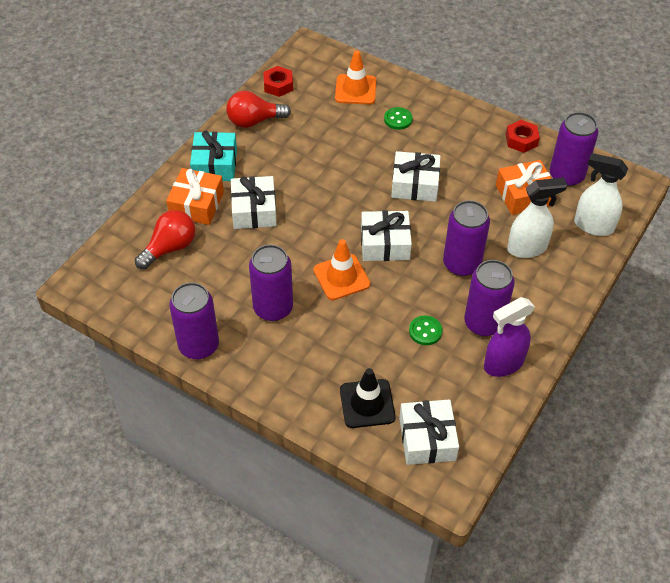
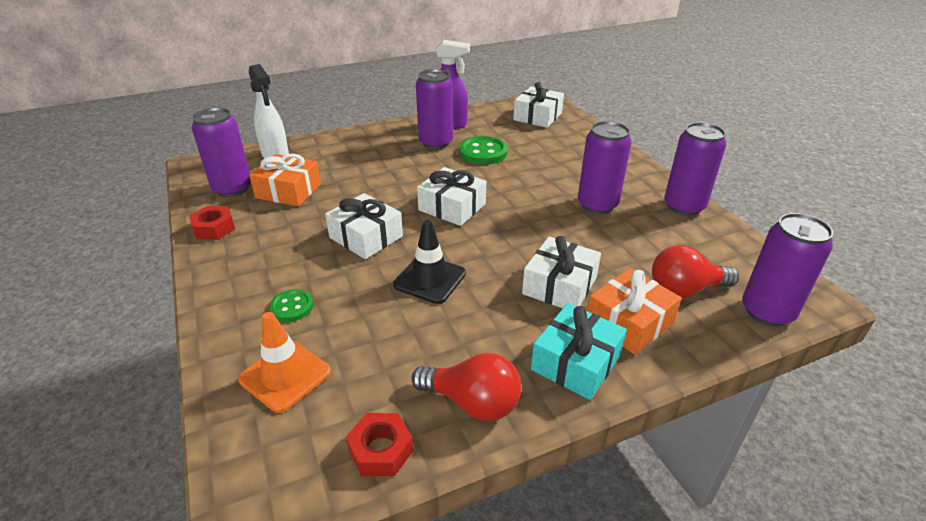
camera: 145 degrees left, 15 degrees down
orange traffic cone [313,239,370,300] -> none
black traffic cone [340,368,396,428] -> black traffic cone moved to [393,220,466,304]
green button [409,316,442,345] -> green button [459,136,508,165], size x1.68
purple can [443,200,490,276] -> purple can moved to [742,213,833,326]
white spray bottle [507,178,567,258] -> none

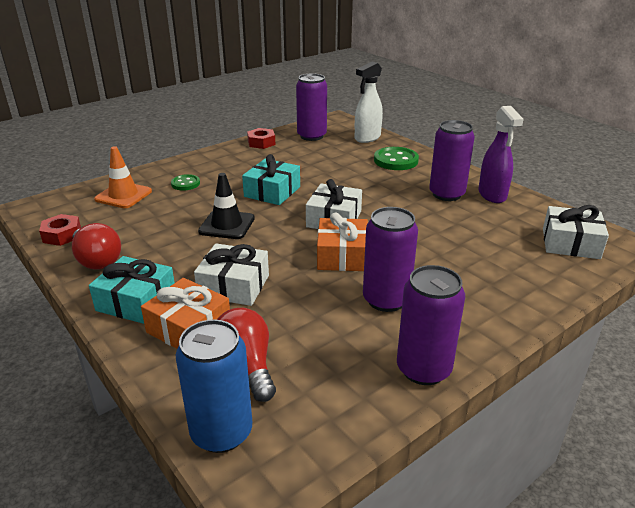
camera: 75 degrees right, 5 degrees down
orange gift [249,154,321,206] -> orange gift moved to [317,213,368,271]
white gift [325,193,403,259] -> turquoise gift [242,154,300,205]
red light bulb [411,353,521,421] -> red light bulb turned 45 degrees counterclockwise [72,223,121,270]
green button [459,136,508,165] -> green button moved to [374,147,419,170]
purple can [742,213,833,326] -> blue can [176,320,252,453]

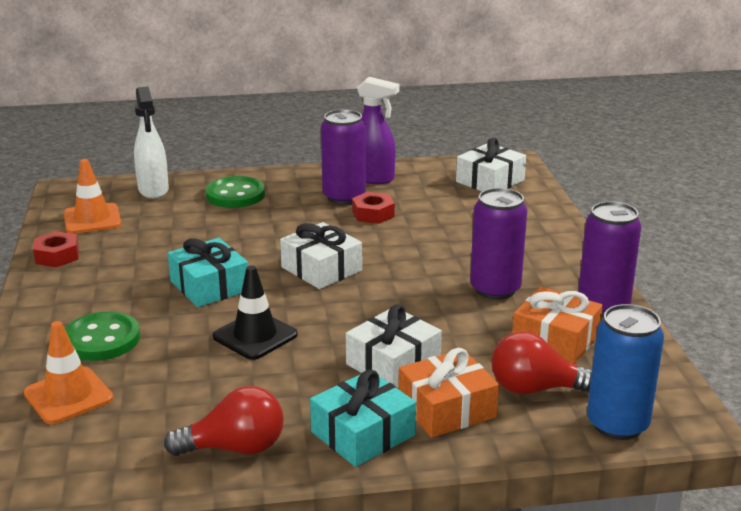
camera: 60 degrees left, 5 degrees down
red nut [39,214,81,246] -> red nut moved to [352,192,395,224]
green button [171,174,200,191] -> green button [65,311,140,361], size x1.68
purple can [296,73,327,141] -> orange traffic cone [64,159,121,234]
orange gift [317,213,368,271] -> orange gift moved to [512,286,603,364]

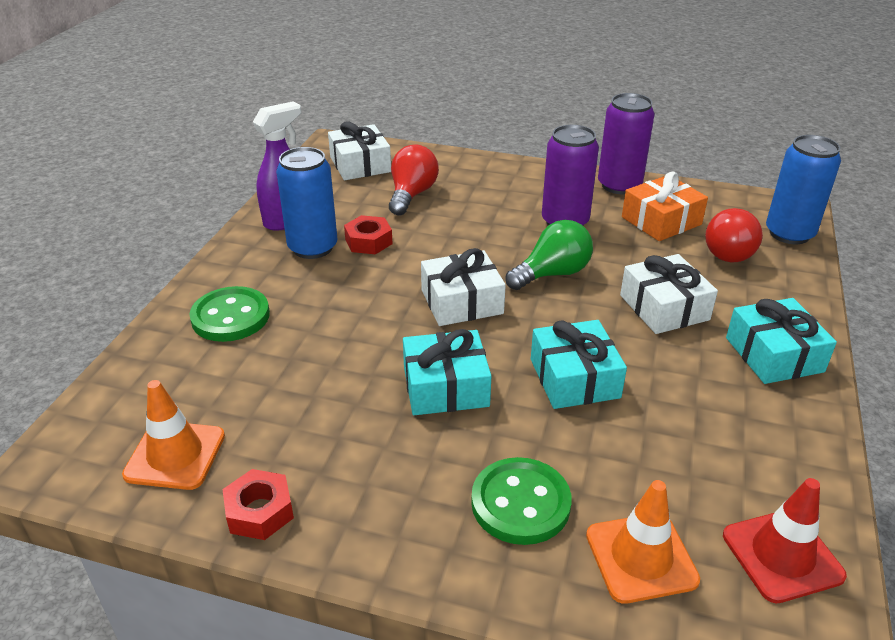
camera: 65 degrees left, 10 degrees up
white spray bottle [134,86,169,199] -> none
red light bulb [164,386,284,456] -> red light bulb moved to [389,144,439,215]
black traffic cone [213,265,297,360] -> turquoise gift [531,320,627,409]
purple can [321,109,366,205] -> blue can [276,147,337,259]
orange gift [398,348,499,438] -> none
none -> green light bulb [505,220,593,290]
none -> red traffic cone [723,478,847,603]

